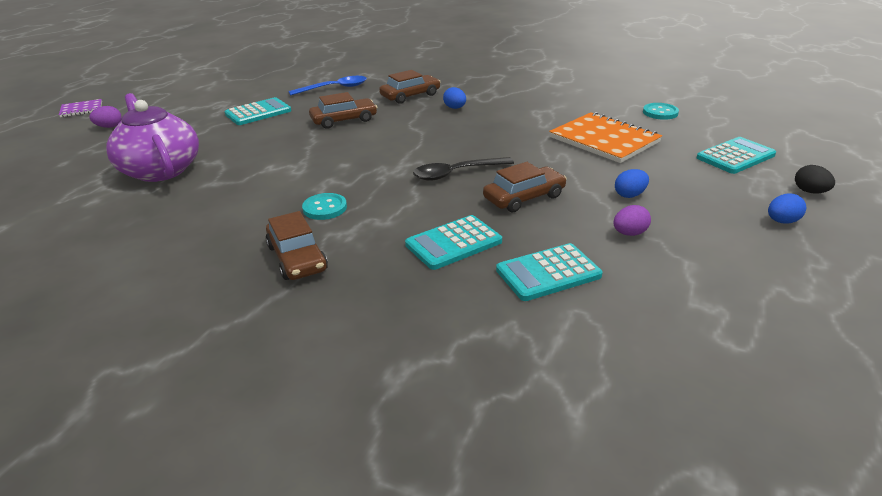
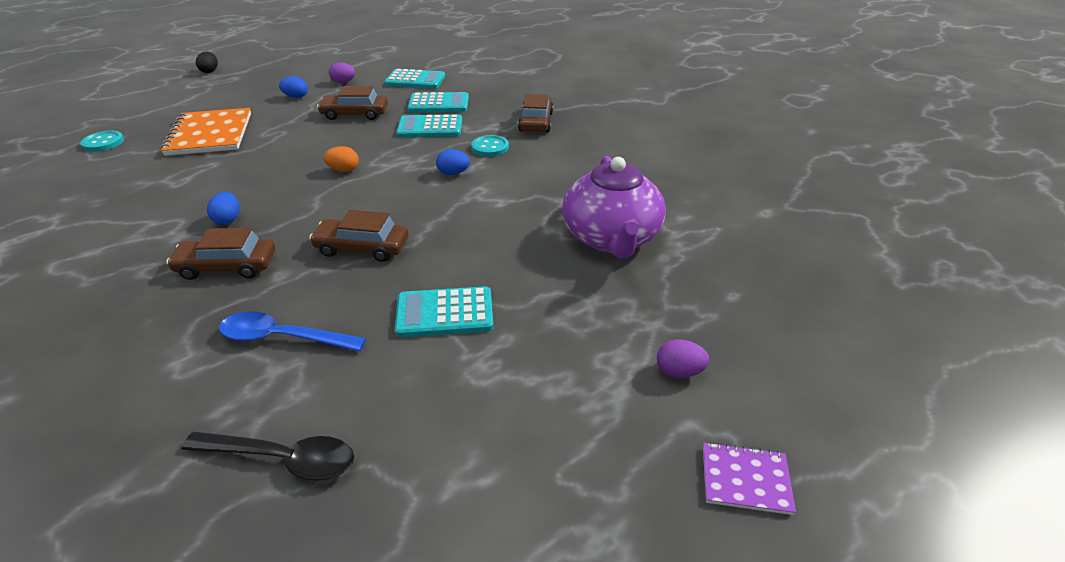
camera: 150 degrees left, 5 degrees up
black spoon [413,157,514,181] -> black spoon moved to [182,432,354,481]
turquoise calculator [697,137,776,174] -> turquoise calculator moved to [396,114,462,137]
blue egg [768,193,806,224] -> blue egg moved to [436,149,470,175]
none -> orange egg [324,146,359,172]

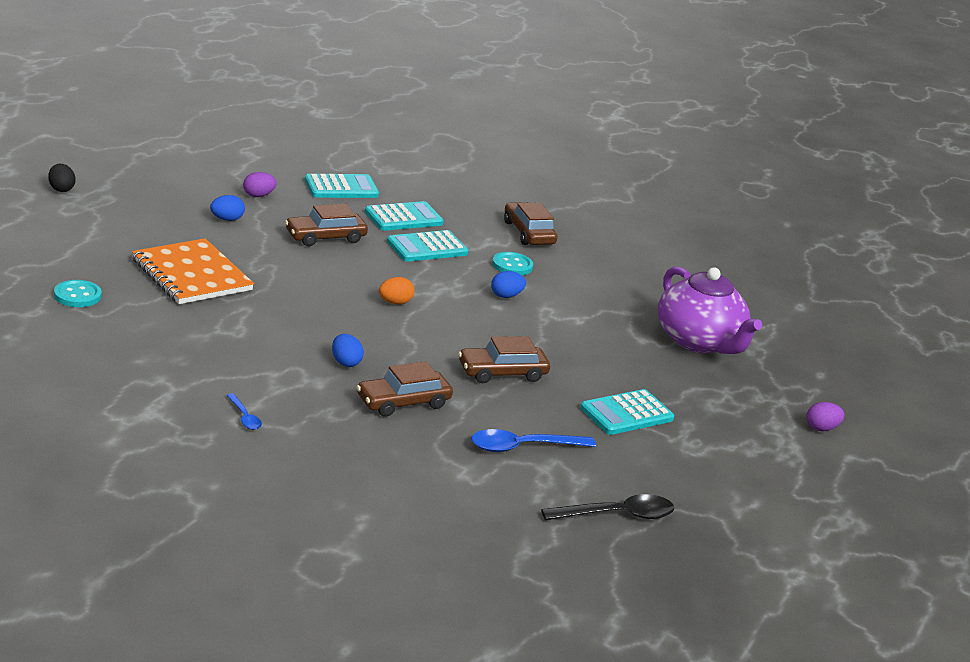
camera: 30 degrees left, 10 degrees down
purple notebook [703,442,796,515] -> none
none -> blue spoon [226,393,262,430]

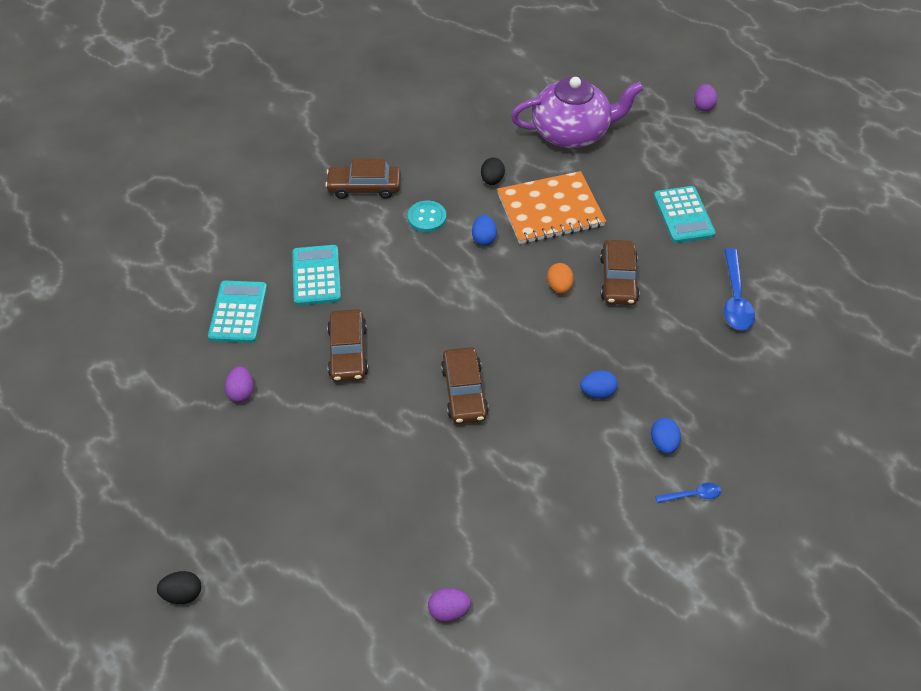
camera: 65 degrees left, 25 degrees up
turquoise button [54,280,102,307] -> purple egg [428,588,471,622]
orange notebook [132,238,254,304] -> orange notebook moved to [497,171,606,244]
blue egg [210,195,245,221] -> blue egg moved to [651,418,681,454]
brown car [357,361,453,417] -> brown car moved to [441,347,489,424]
orange egg [379,277,414,304] -> orange egg moved to [547,263,573,294]
turquoise calculator [387,230,468,262] -> none
black spoon [541,494,674,520] -> none
none -> black egg [481,158,505,185]

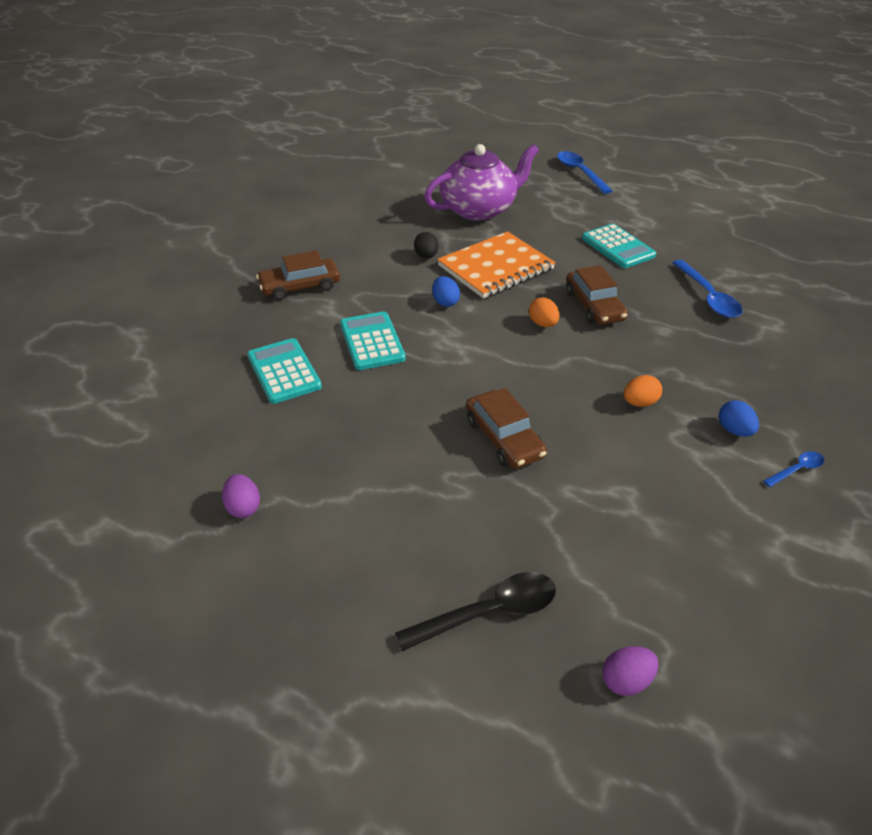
camera: 20 degrees left, 10 degrees down
black egg [157,571,201,604] -> none
turquoise calculator [208,281,267,343] -> turquoise calculator moved to [340,312,406,370]
brown car [327,309,368,382] -> none
turquoise button [408,201,446,232] -> none
blue egg [580,371,618,399] -> orange egg [624,375,662,407]
purple egg [694,84,717,112] -> blue spoon [557,151,612,194]
none -> black spoon [395,572,556,651]

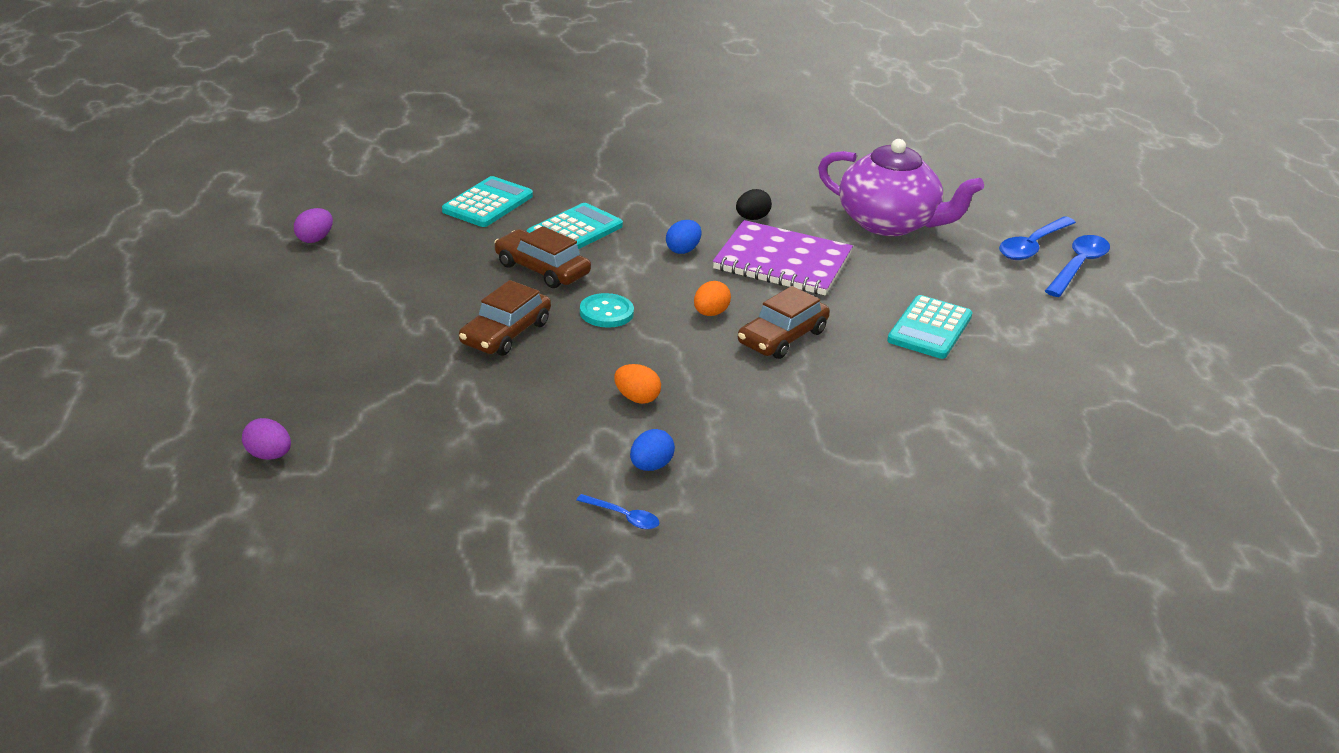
camera: 55 degrees right, 10 degrees down
brown car [256,250,340,300] -> brown car moved to [494,226,591,288]
black spoon [395,572,556,651] -> none
orange notebook [437,231,556,299] -> purple notebook [713,220,853,295]
blue spoon [672,260,743,318] -> blue spoon moved to [999,216,1076,260]
none -> turquoise button [580,293,634,328]

